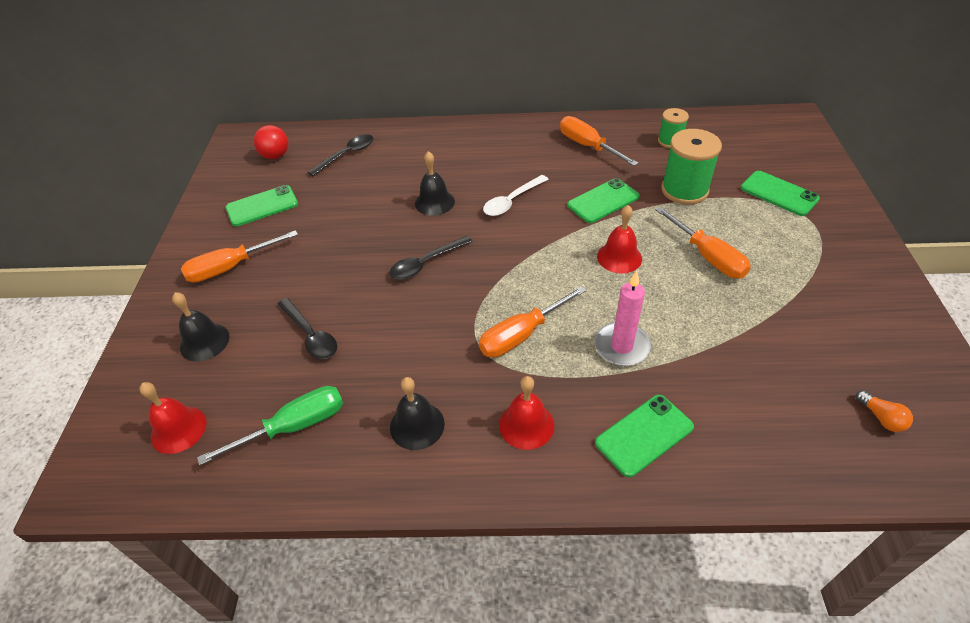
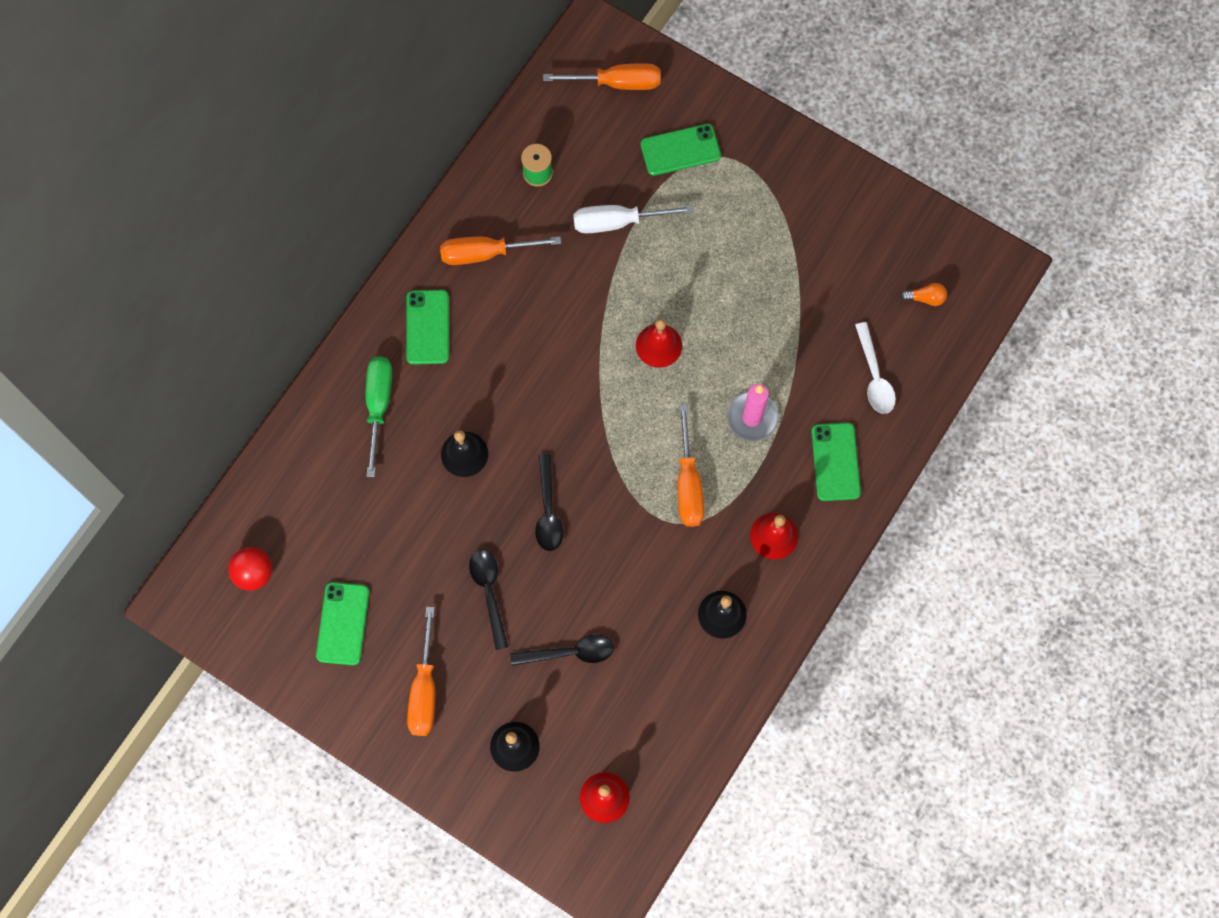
camera: 60 degrees left, 25 degrees up
green screwdriver [197,386,343,465] -> green screwdriver moved to [366,356,392,477]
black spoon [308,134,373,176] -> black spoon moved to [469,549,508,650]
white spoon [483,175,549,216] -> white spoon moved to [855,322,896,414]
green phone [567,178,640,223] -> green phone moved to [406,290,449,365]
orange screwdriver [655,206,751,278] -> orange screwdriver moved to [543,63,661,90]
green spool [661,129,722,205] -> white screwdriver [573,205,694,233]

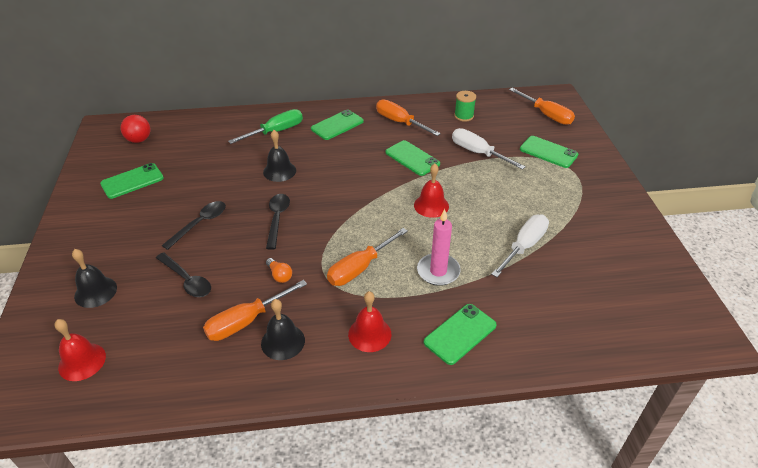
camera: 50 degrees right, 30 degrees down
orange screwdriver [407,607,435,736] -> orange screwdriver moved to [203,280,307,341]
black spoon [535,454,563,551] -> black spoon turned 135 degrees clockwise [266,194,290,250]
white spoon [855,322,896,414] -> none
orange light bulb [901,283,947,306] -> orange light bulb moved to [266,258,292,283]
none -> green phone [385,140,440,176]
none -> white screwdriver [491,215,549,277]

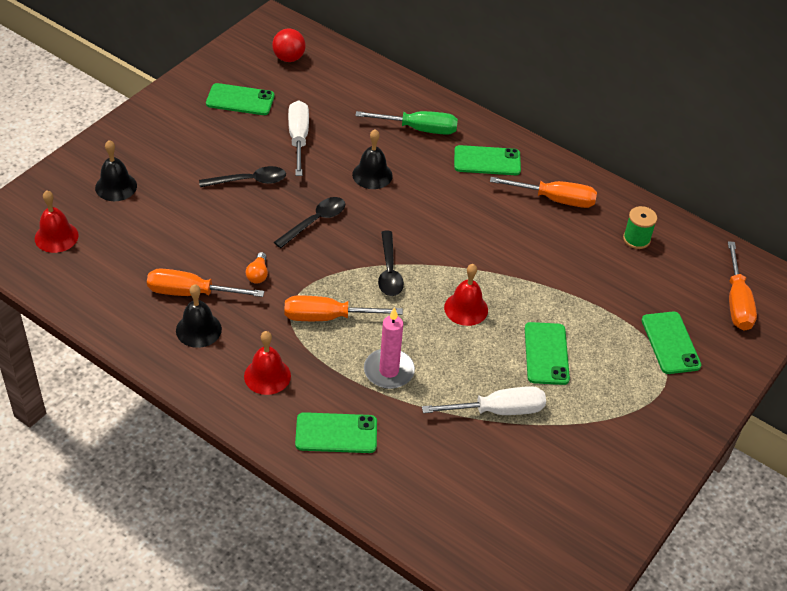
camera: 40 degrees right, 5 degrees up
black spoon [156,252,211,297] -> black spoon moved to [378,231,404,296]
orange screwdriver [376,99,441,136] -> orange screwdriver turned 105 degrees clockwise [490,177,597,208]
green phone [385,140,440,176] -> green phone moved to [525,322,570,385]
white screwdriver [452,128,526,170] -> white screwdriver moved to [288,100,309,176]

